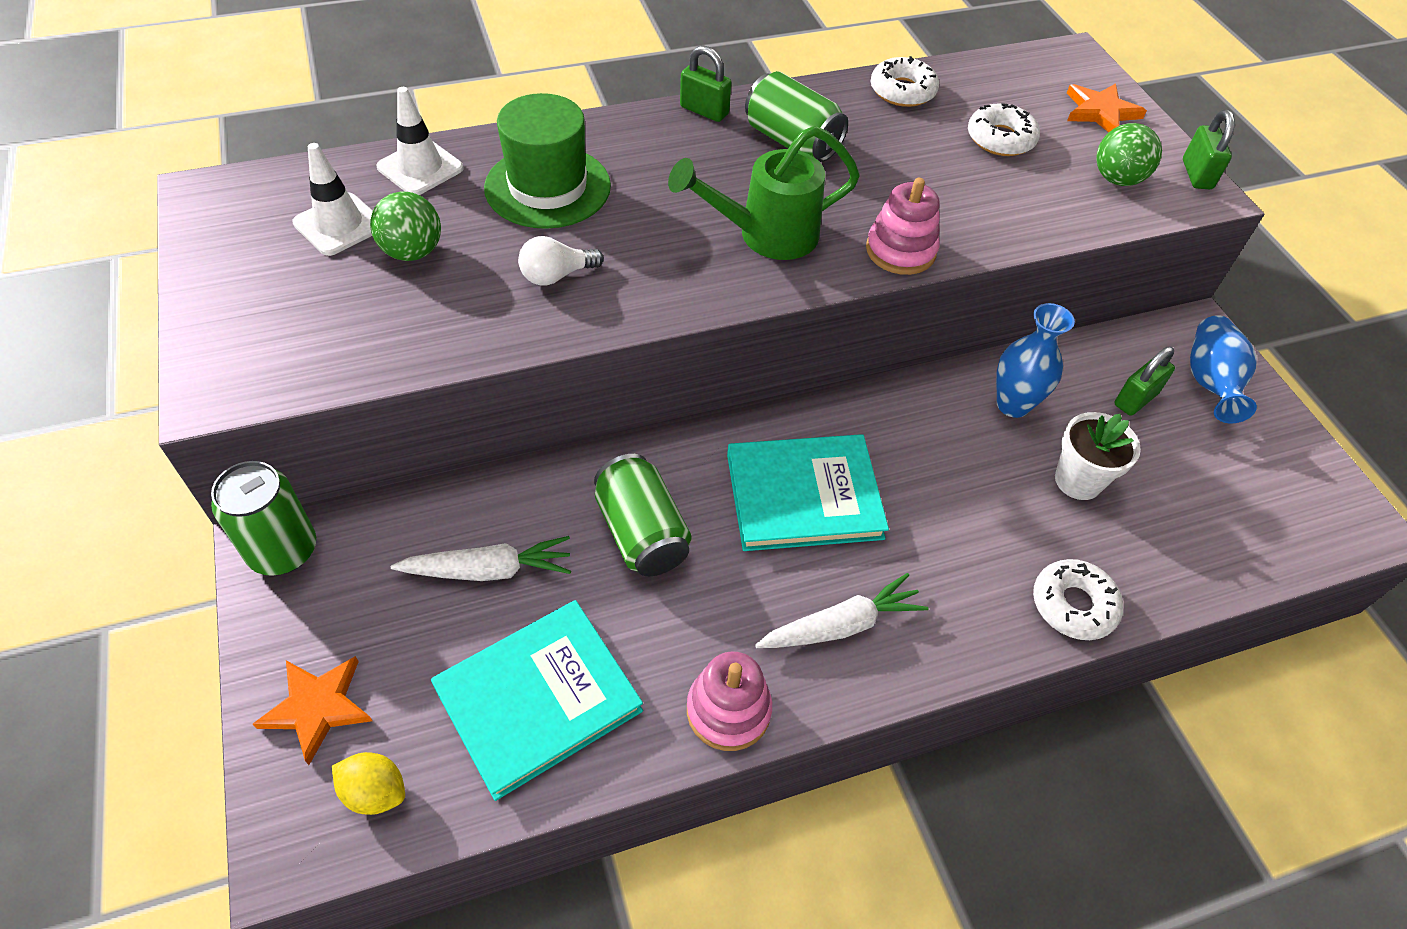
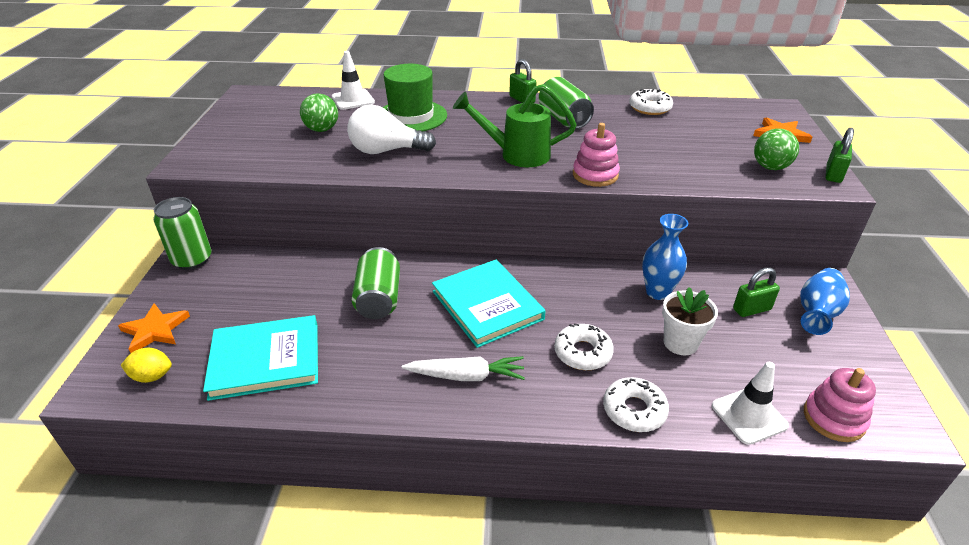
camera: 25 degrees right, 15 degrees down
white traffic cone [292,143,373,256] -> white traffic cone moved to [712,362,789,445]
yellow lemon [332,752,405,815] -> yellow lemon turned 45 degrees counterclockwise [121,348,172,383]
white carrot [391,536,571,581] -> none
white light bulb [518,236,604,286] -> white light bulb [347,105,436,154], size x1.71
pink stacking toy [687,651,772,751] -> pink stacking toy moved to [804,368,876,442]
turquoise book [727,434,889,551] -> turquoise book turned 45 degrees clockwise [432,260,546,348]
white donut [968,103,1040,156] -> white donut moved to [554,324,614,370]

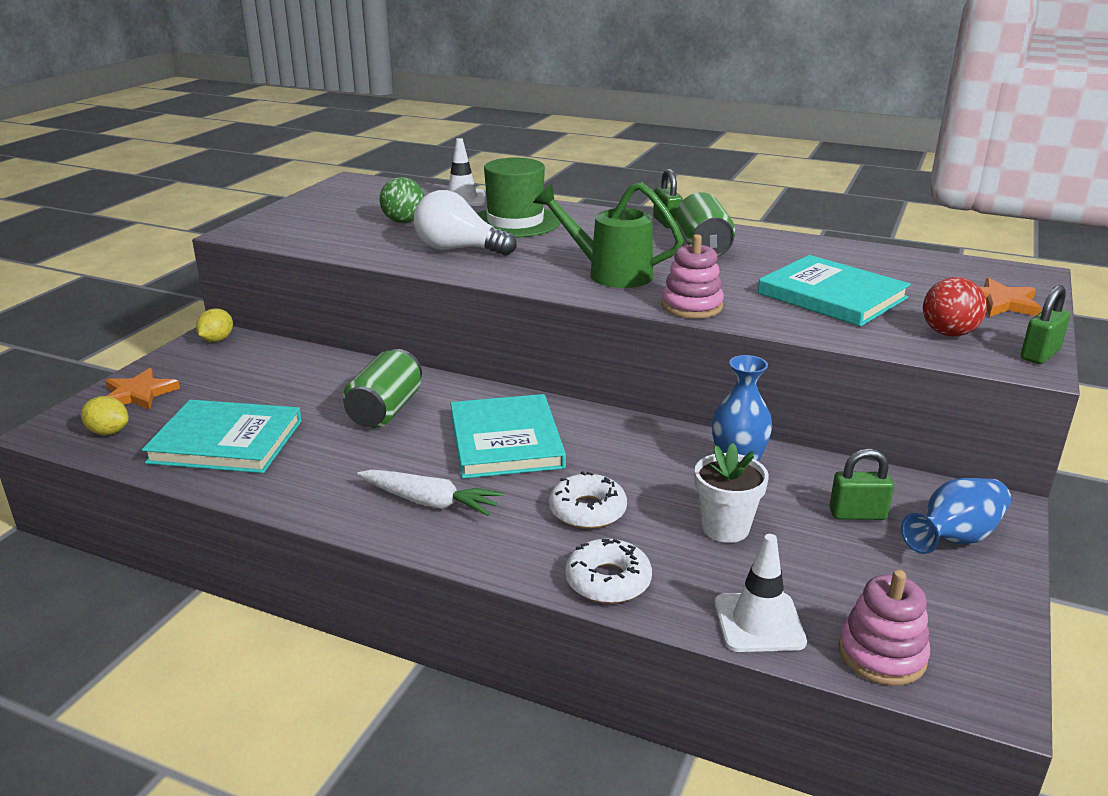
camera: 20 degrees right, 10 degrees down
green can [153,197,212,270] -> yellow lemon [196,309,233,342]
white donut [629,89,673,115] -> none
green ball [754,129,799,170] -> red ball [923,277,987,337]
none -> turquoise book [758,255,911,327]

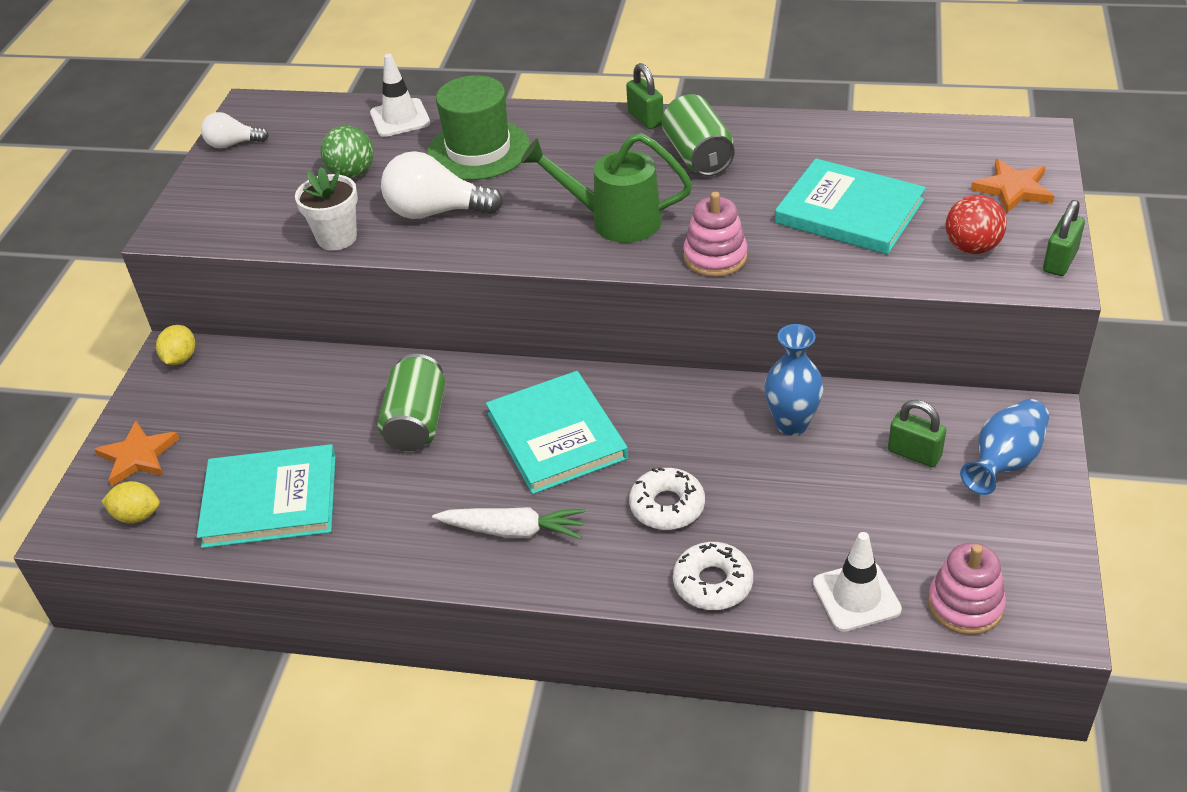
camera: 10 degrees left, 15 degrees up
white flower pot [695,443,769,543] -> white flower pot moved to [295,167,358,251]
green padlock [829,449,894,520] -> green padlock turned 45 degrees clockwise [888,400,946,467]
none -> white light bulb [201,112,269,148]

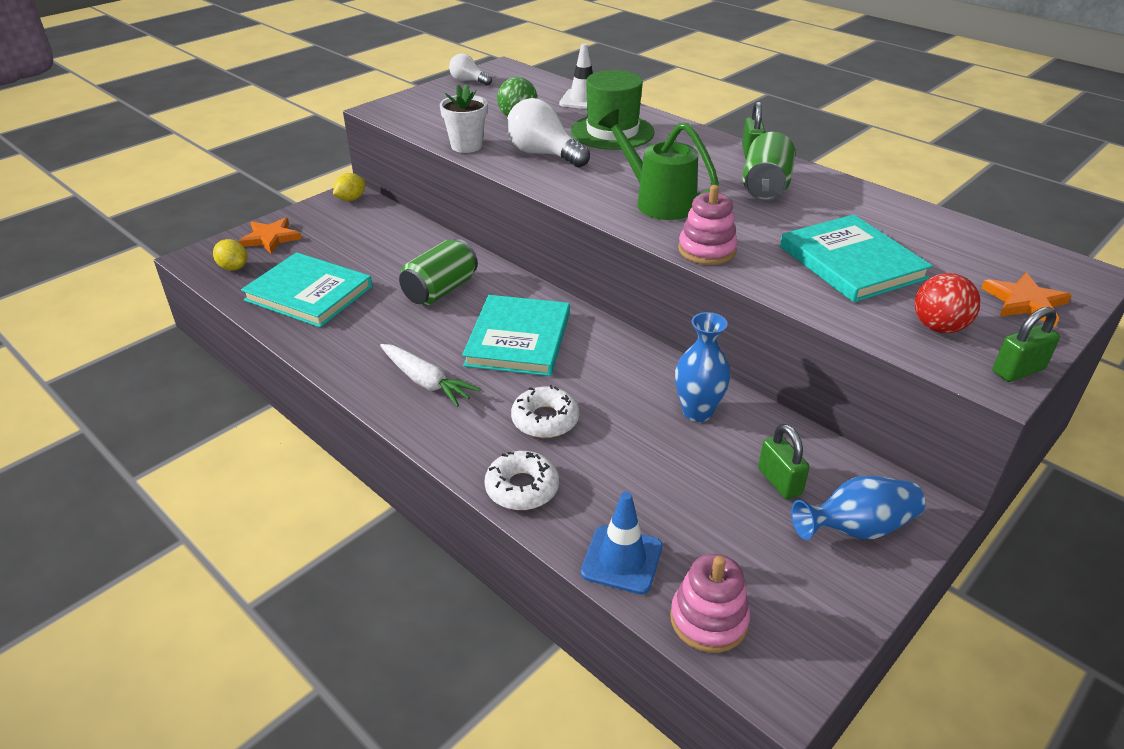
camera: 30 degrees right, 5 degrees down
white traffic cone [813,532,902,632] -> blue traffic cone [581,491,662,594]

